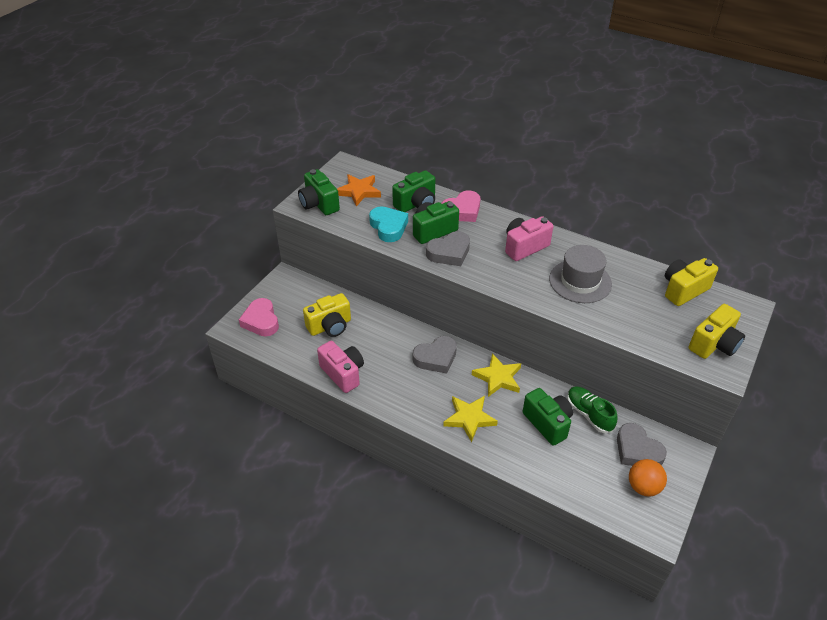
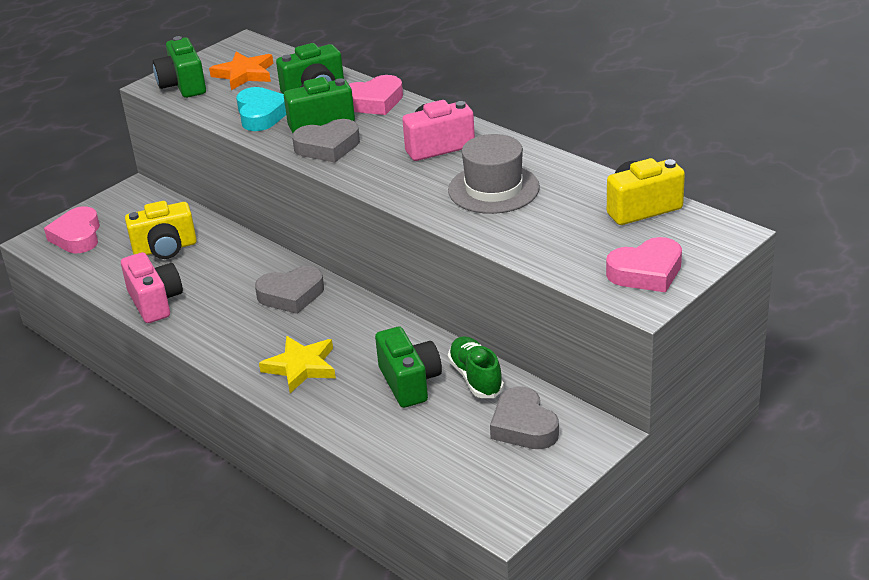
camera: 15 degrees right, 10 degrees down
yellow star [472,353,521,397] -> none
orange ball [629,459,667,496] -> none
yellow camera [689,304,745,359] -> pink heart [606,237,682,292]

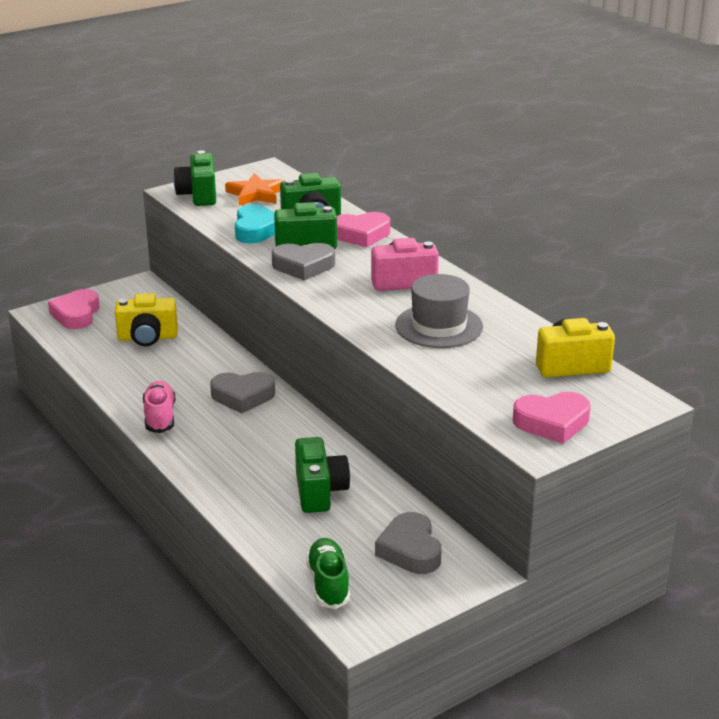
camera: 10 degrees right, 5 degrees down
pink camera [121,252,183,323] -> none
yellow star [259,336,336,393] -> none
green shoe [448,336,504,398] -> green shoe moved to [306,538,350,609]
none -> pink shoe [143,381,175,433]

